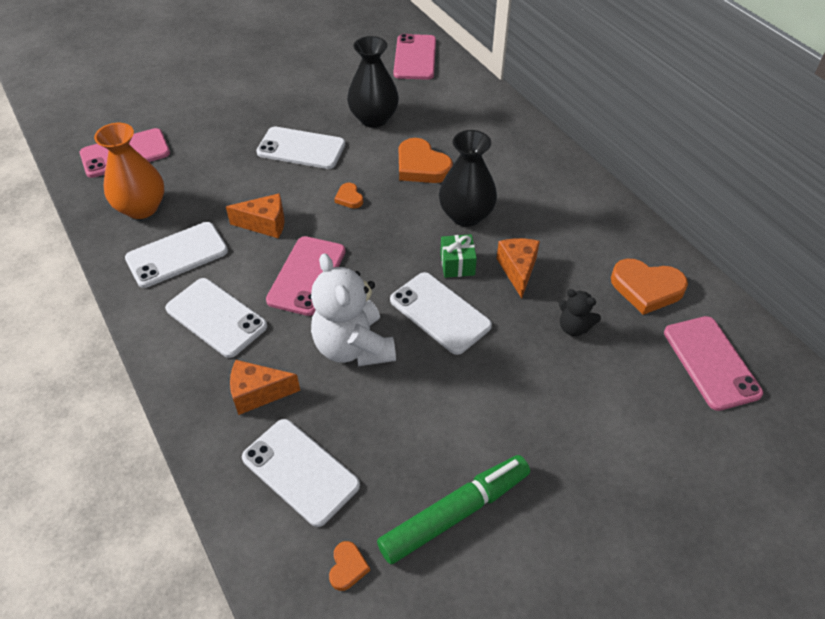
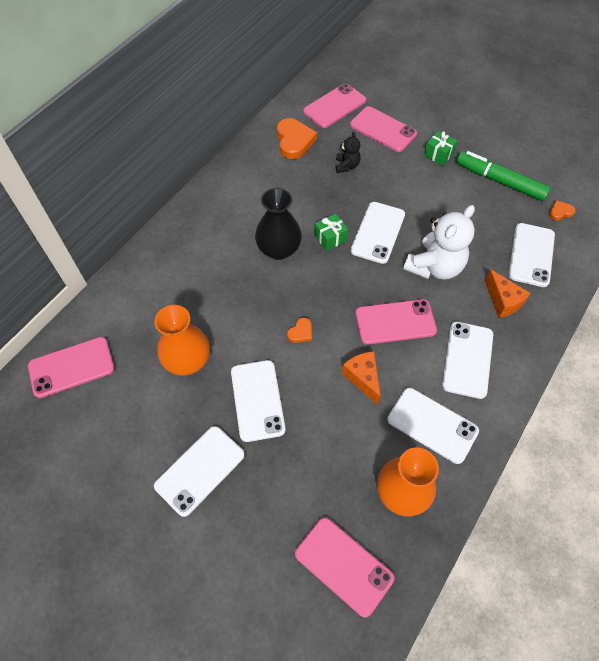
camera: 115 degrees left, 10 degrees up
black vase [347,36,399,128] -> orange vase [155,305,210,376]
orange heart [399,138,453,183] -> none
orange cheese [496,238,540,298] -> none
none -> white phone [154,426,245,517]
none -> pink phone [350,106,417,152]
none -> green gift [424,131,457,166]

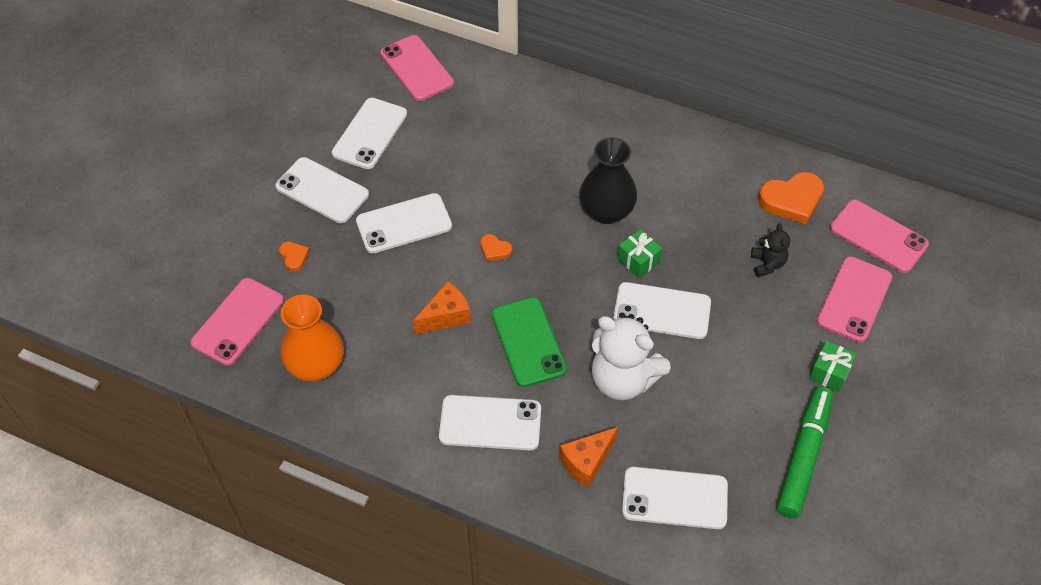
camera: 80 degrees right, 5 degrees down
orange vase [155,305,210,376] -> none
black teddy bear [336,132,361,173] -> black teddy bear turned 90 degrees counterclockwise [751,223,790,277]
pink phone [355,299,437,345] -> green phone [492,297,567,387]
white phone [387,388,479,464] -> white phone moved to [332,98,407,169]
orange heart [549,200,576,221] -> orange heart moved to [279,242,310,272]

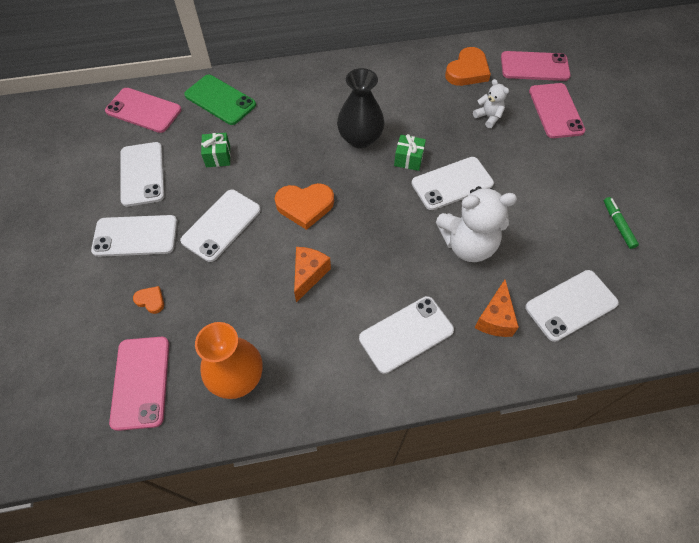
camera: 35 degrees left, 5 degrees up
orange heart [480,234,512,261] -> orange heart [275,183,334,230], size x2.00
green phone [492,297,567,387] -> green phone moved to [184,75,256,125]
black teddy bear [751,223,790,277] -> white teddy bear [473,79,509,128]
green marker [777,387,833,518] -> green marker [604,197,639,249], size x0.52
green gift [809,341,857,392] -> green gift moved to [201,133,231,167]

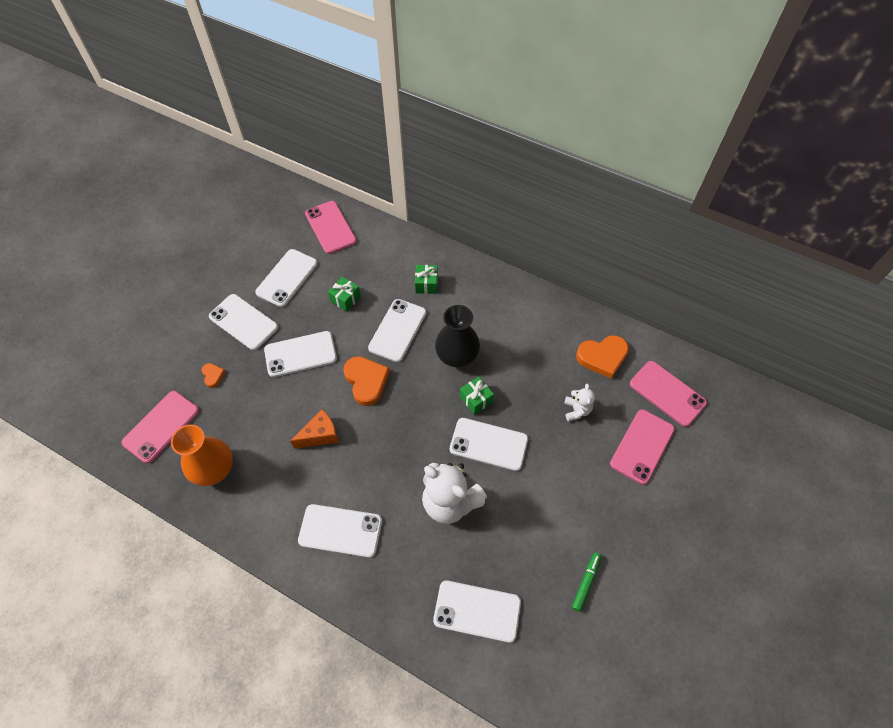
camera: 40 degrees right, 0 degrees up
green phone [184,75,256,125] -> none
orange heart [275,183,334,230] -> orange heart turned 150 degrees counterclockwise [343,356,390,406]
orange cheese [474,280,519,337] -> none
none -> white phone [368,299,426,362]
none -> green gift [415,265,438,294]

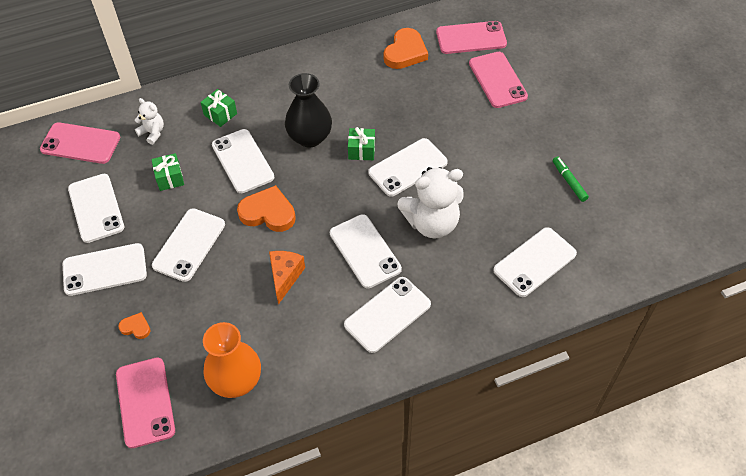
camera: 50 degrees left, 5 degrees down
white teddy bear [564,384,595,421] -> white teddy bear moved to [135,98,164,145]
none -> white phone [330,214,402,289]

